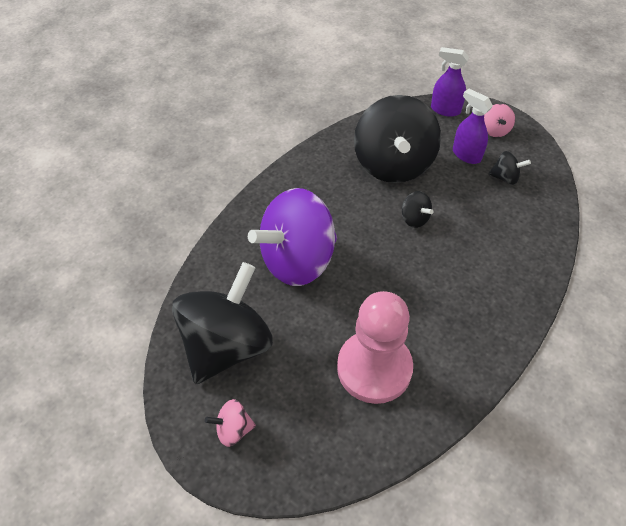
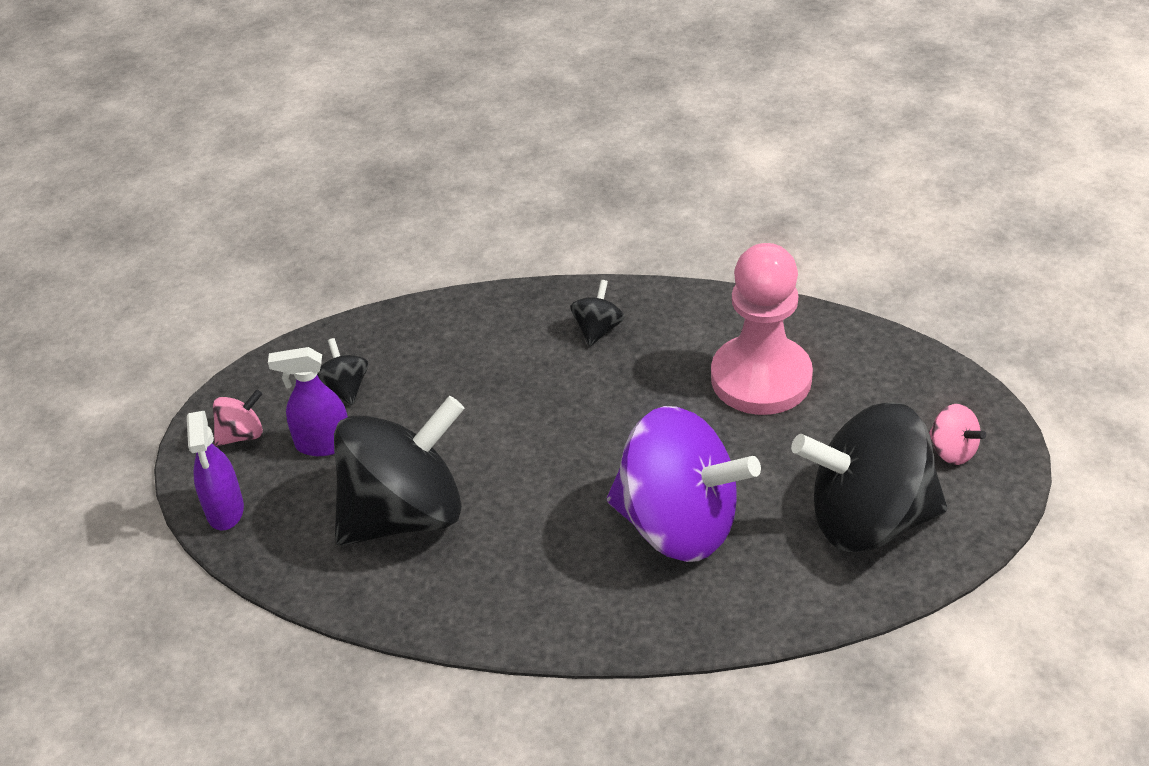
camera: 120 degrees left, 10 degrees down
black spinning top [402,191,434,228] -> black spinning top moved to [570,280,624,347]
purple spray bottle [453,89,493,164] -> purple spray bottle turned 75 degrees clockwise [268,347,348,456]

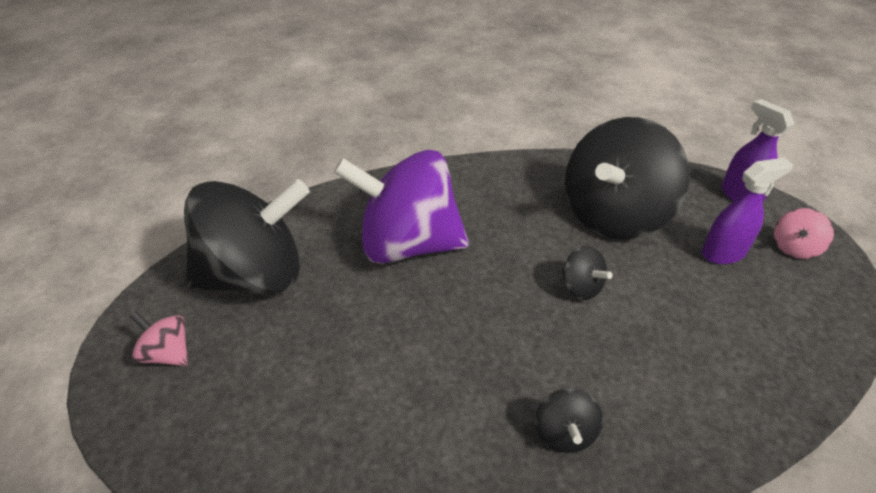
camera: 160 degrees right, 0 degrees up
black spinning top [317,338,369,405] -> black spinning top moved to [562,246,613,300]
pink pawn [711,243,813,415] -> none

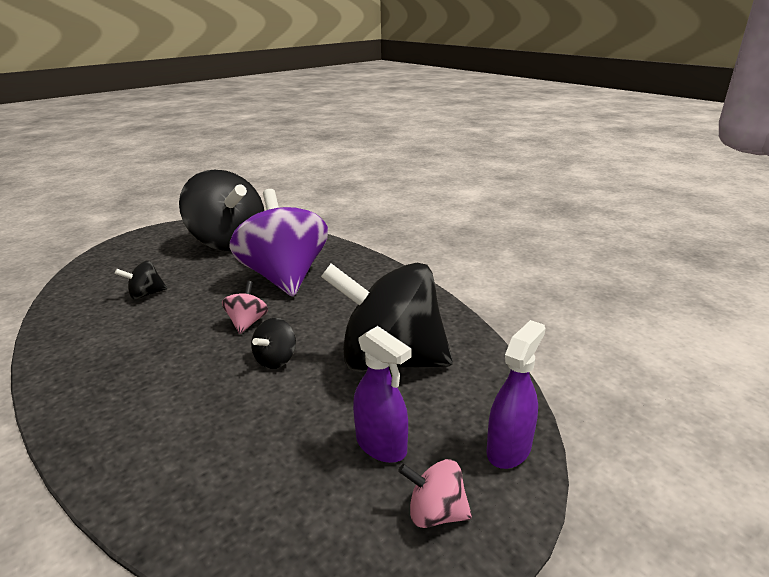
camera: 65 degrees right, 15 degrees down
pink spinning top [129,311,188,366] -> pink spinning top moved to [222,281,268,334]
black spinning top [535,388,603,453] -> black spinning top moved to [115,260,167,299]

